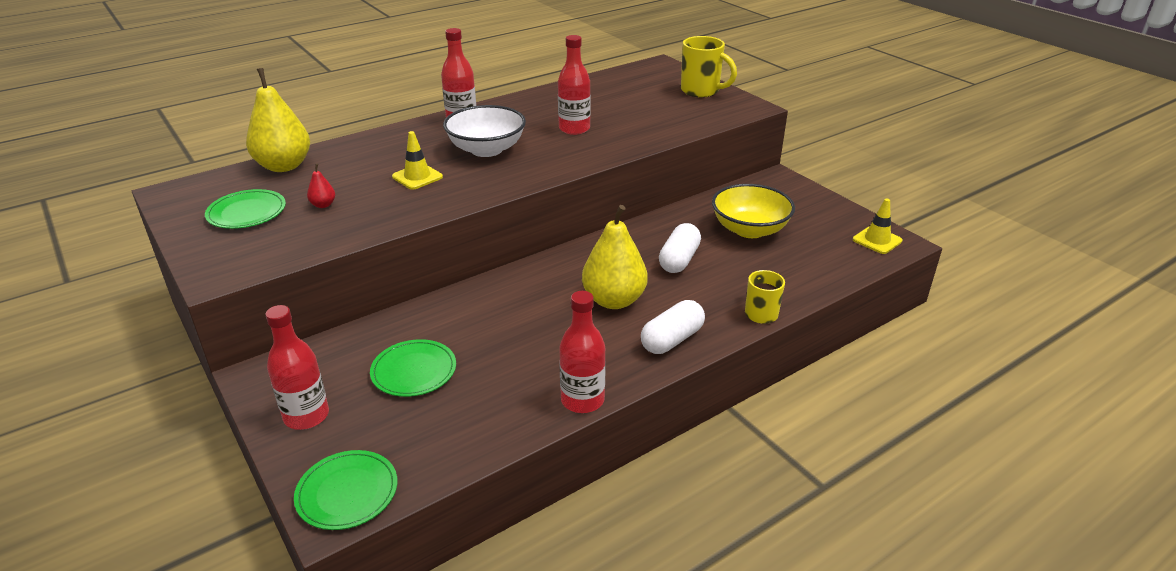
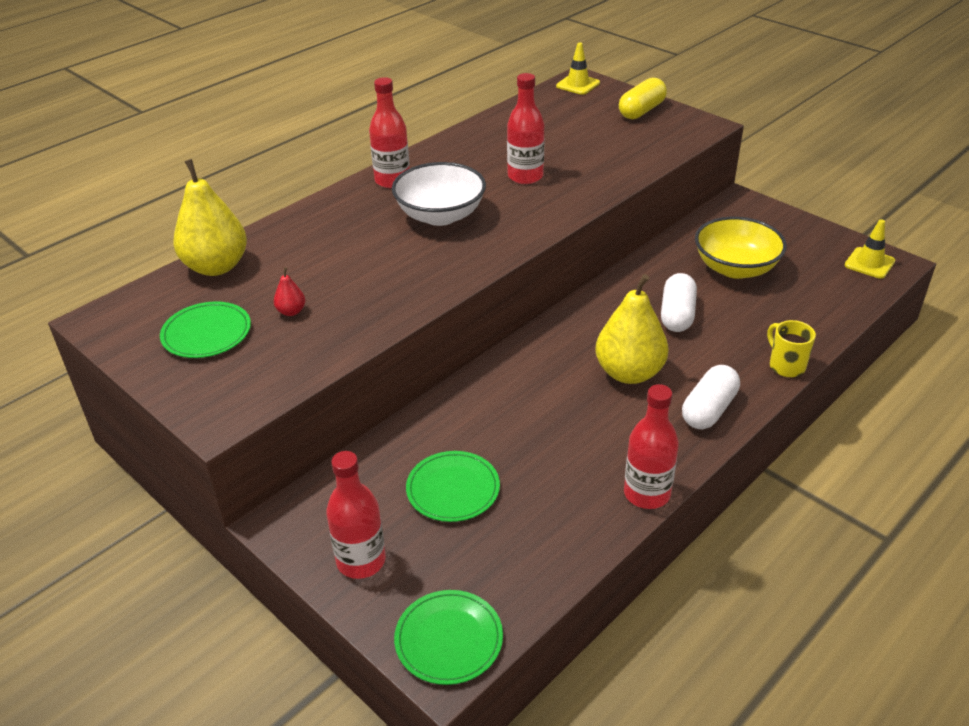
camera: 10 degrees left, 5 degrees up
yellow traffic cone [392,131,443,190] -> yellow traffic cone moved to [556,43,600,95]
yellow mug [681,36,737,97] -> yellow capsule [619,78,667,119]

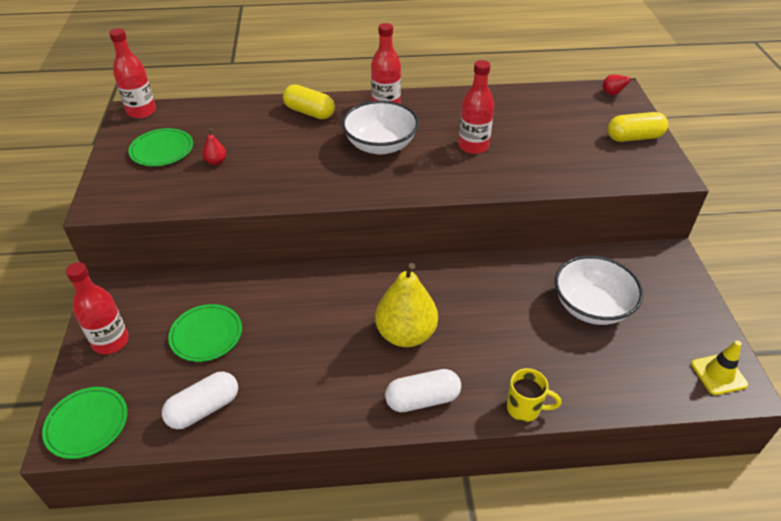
camera: 40 degrees right, 5 degrees up
yellow pear [173,159,247,276] -> none
yellow traffic cone [556,43,600,95] -> red pear [603,74,636,95]
red bottle [624,384,679,509] -> red bottle moved to [109,28,156,118]
white capsule [661,273,697,332] -> white capsule moved to [162,372,238,429]
yellow bowl [695,217,787,279] -> white bowl [555,255,643,325]
yellow mug [767,320,816,378] -> yellow mug turned 90 degrees clockwise [506,368,561,422]
none -> yellow capsule [283,85,335,119]

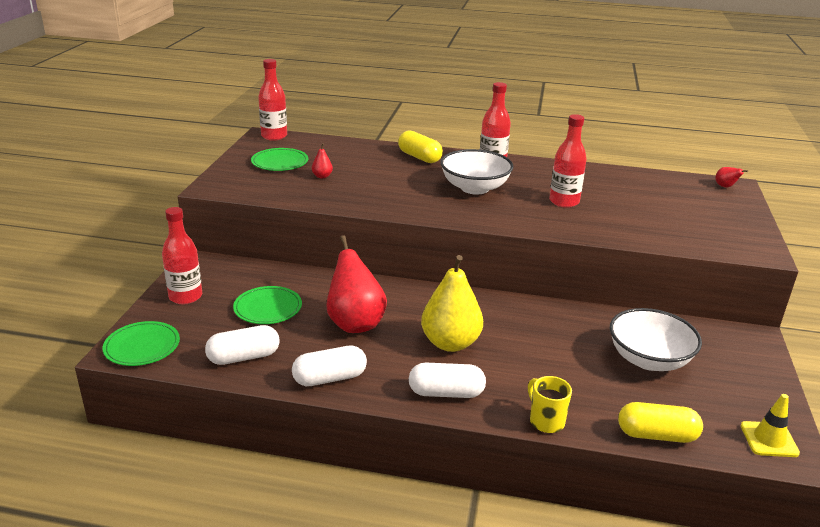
camera: 15 degrees right, 15 degrees down
yellow mug [506,368,561,422] -> yellow mug turned 150 degrees counterclockwise [528,376,572,433]
yellow capsule [608,112,668,142] -> yellow capsule moved to [618,402,703,443]
none -> white capsule [292,346,367,386]
none -> red pear [326,235,387,333]

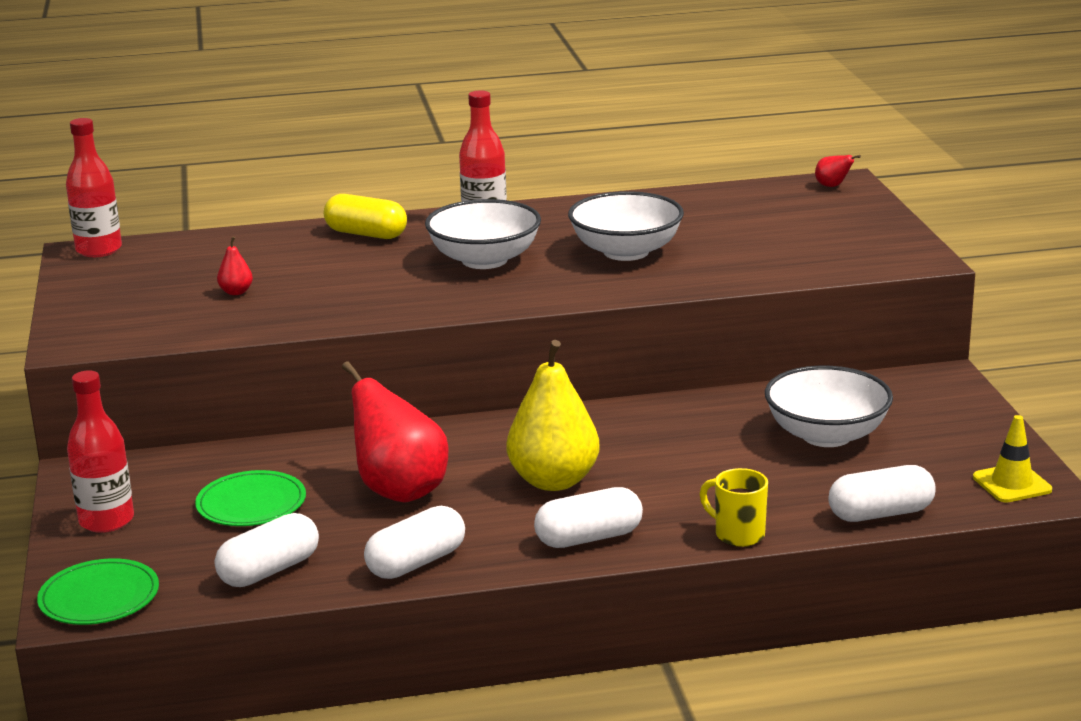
camera: 20 degrees left, 5 degrees down
green plate [251,148,308,171] -> none
red bottle [549,114,587,208] -> white bowl [568,191,684,261]
yellow capsule [618,402,703,443] -> white capsule [828,465,936,522]

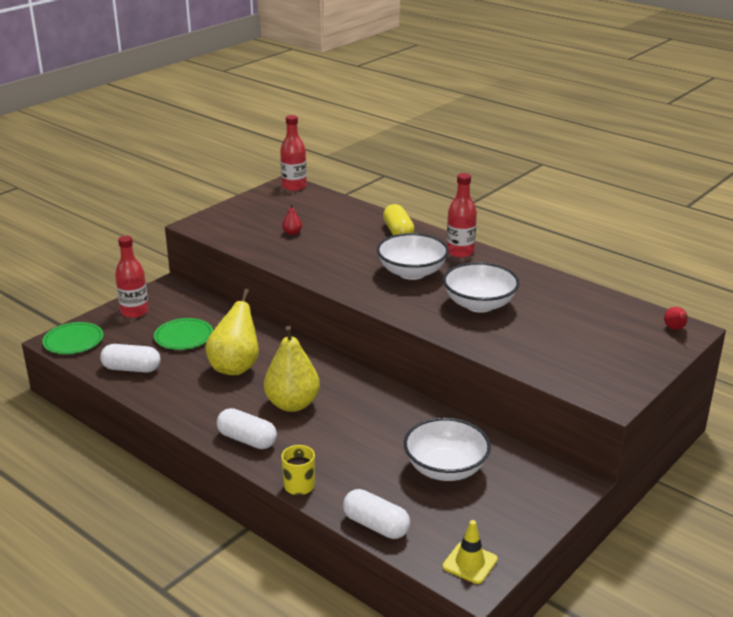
camera: 50 degrees right, 5 degrees up
red pear [342,361,449,502] -> yellow pear [205,289,259,375]
white capsule [364,506,465,579] -> none

